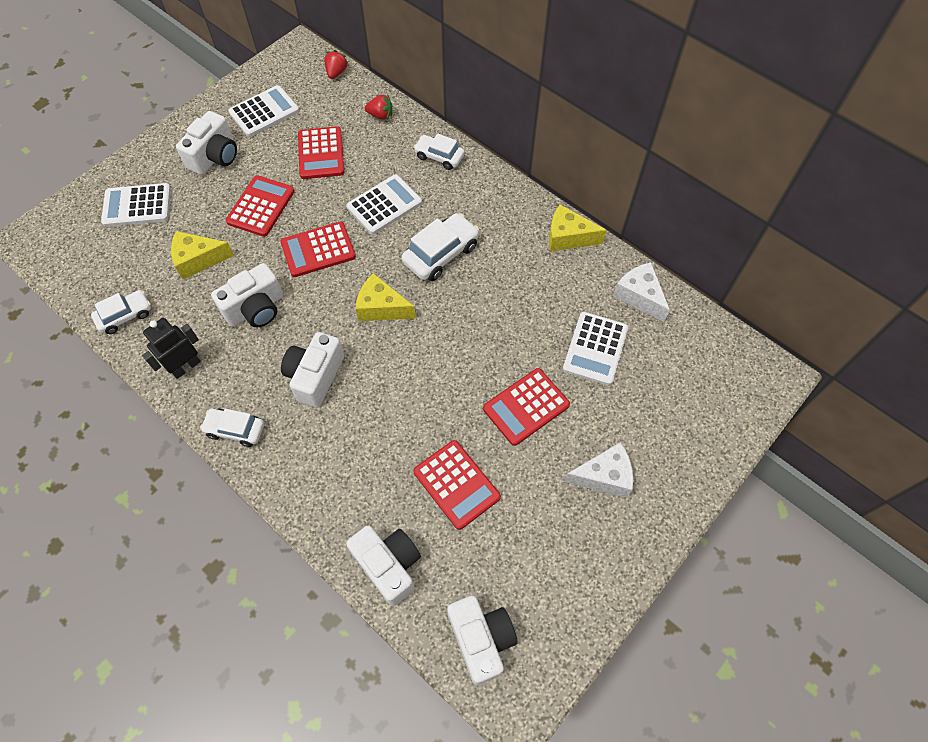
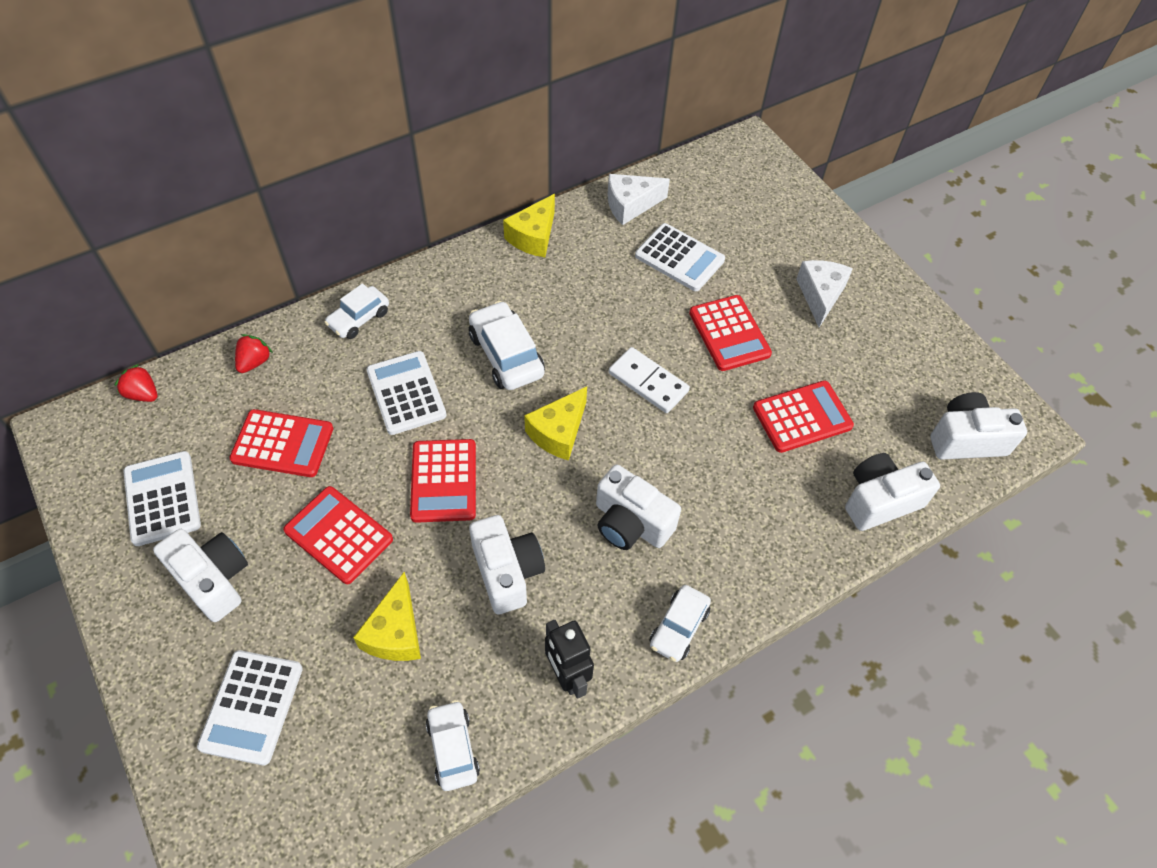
camera: 75 degrees left, 5 degrees down
none -> white domino [609,347,690,413]

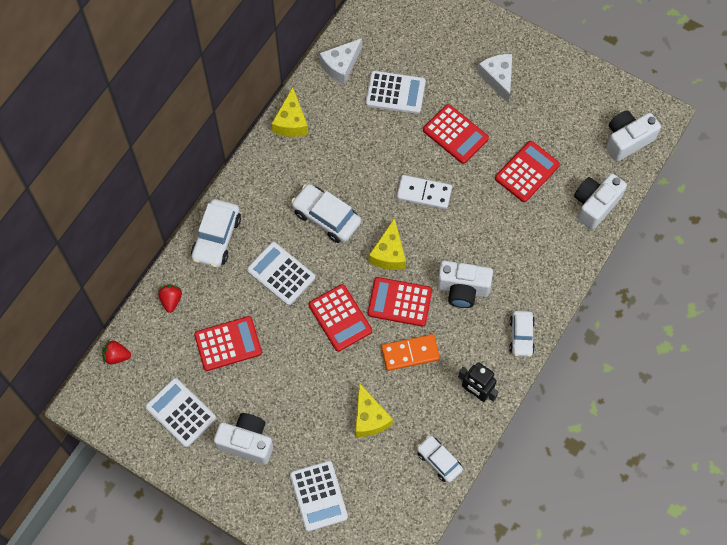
camera: 25 degrees left, 10 degrees up
red calculator [283,486,393,584] -> red calculator moved to [368,277,432,327]
white car [324,283,389,339] -> white car [191,199,241,268], size x1.52
white camera [469,515,545,614] -> orange domino [381,334,440,371]

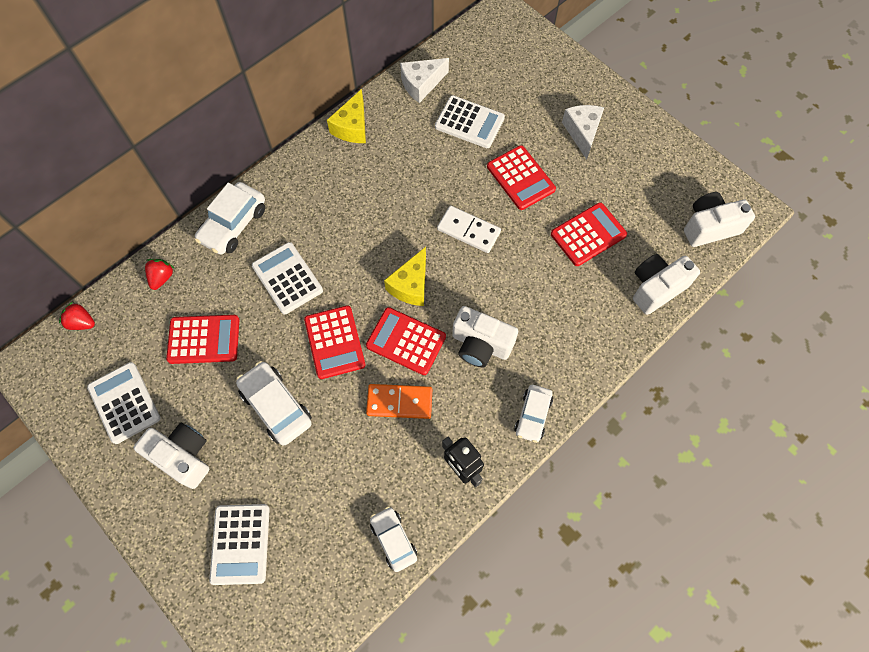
camera: 15 degrees right, 0 degrees up
white car [291,184,361,243] -> white car moved to [236,361,312,445]
yellow cheese [355,383,393,437] -> none

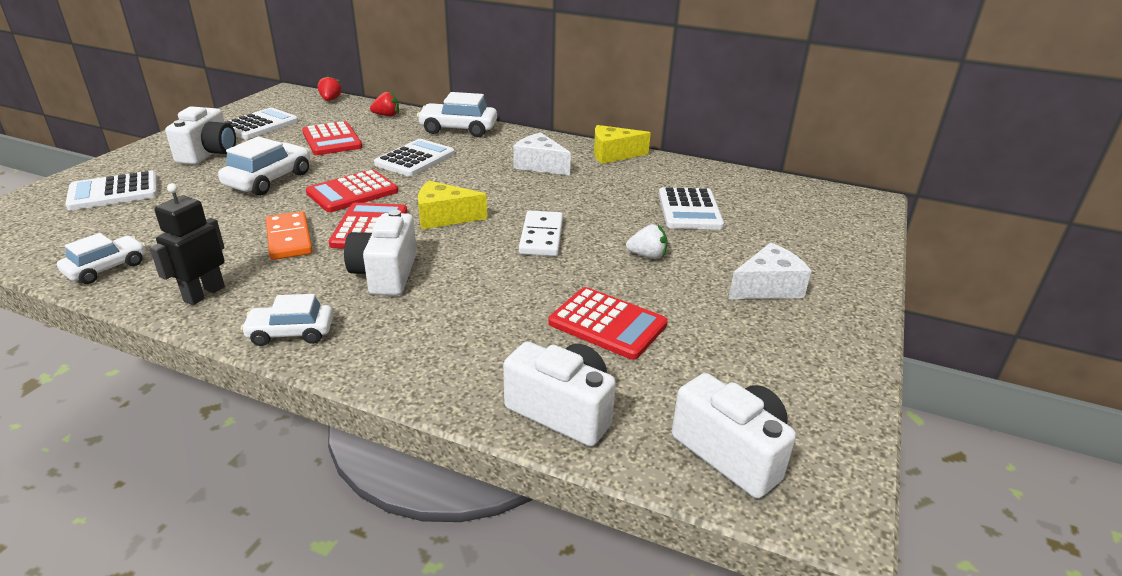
camera: 65 degrees right, 35 degrees down
white cheese [400,58,449,103] -> white cheese moved to [513,133,571,175]
red calculator [487,145,556,210] -> white strawberry [626,224,668,259]

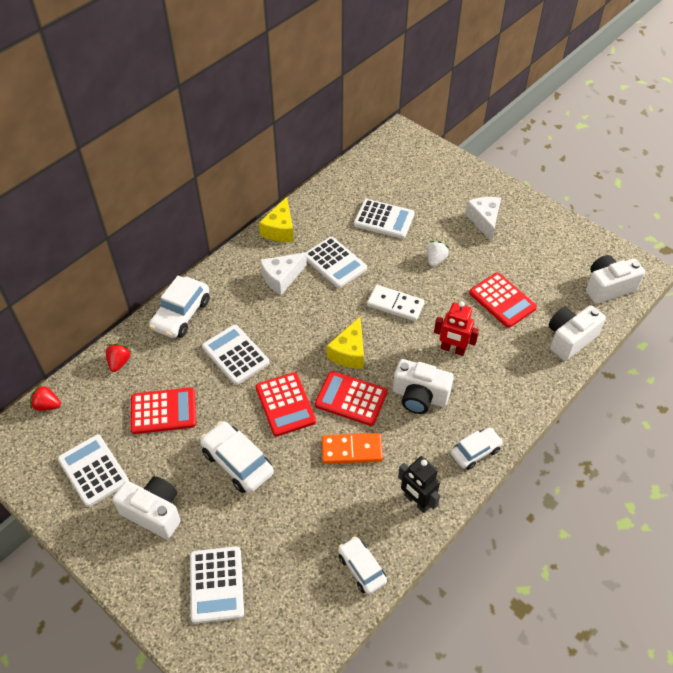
camera: 70 degrees left, 20 degrees up
white car [241,294,333,346] -> white car turned 135 degrees counterclockwise [451,427,503,470]
red calculator [549,287,668,360] -> red calculator turned 90 degrees clockwise [469,273,537,328]
none -> white calculator [306,237,367,288]
none -> red robot [434,301,479,356]

